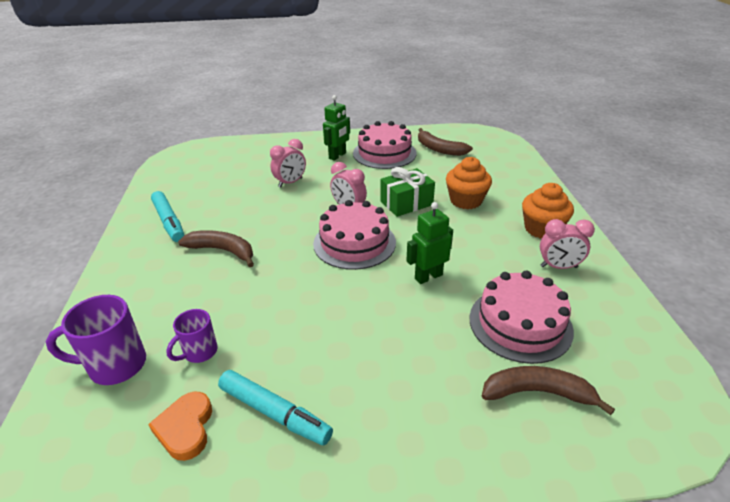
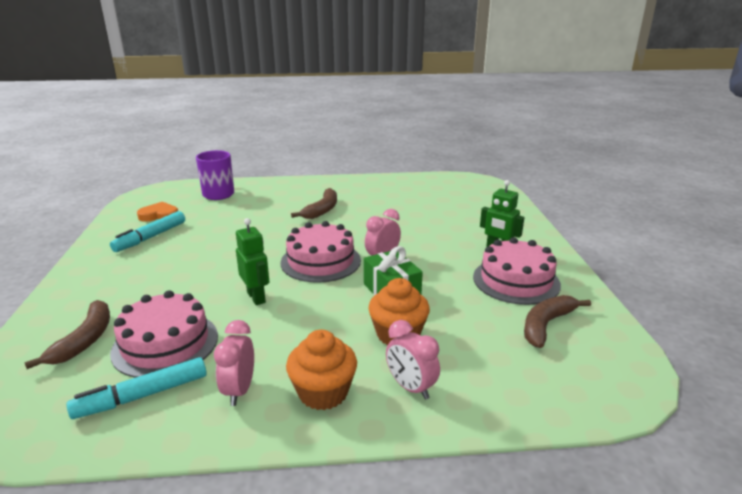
camera: 90 degrees right, 10 degrees down
turquoise marker [151,191,184,242] -> turquoise marker moved to [66,357,207,419]
purple mug [166,309,218,363] -> none
pink clock [270,139,306,188] -> pink clock moved to [386,320,440,400]

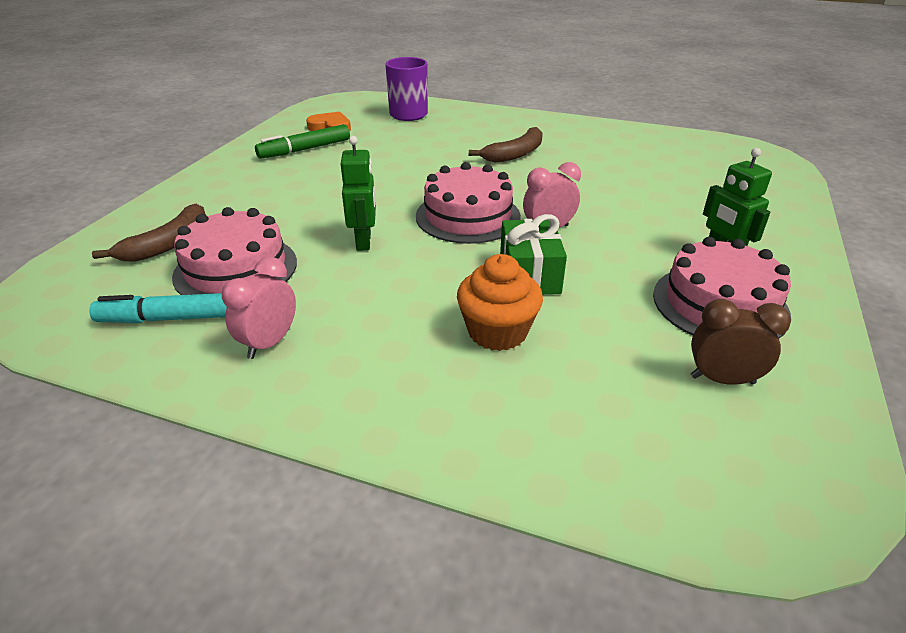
camera: 25 degrees right, 10 degrees up
turquoise marker [110,211,185,252] -> green marker [255,124,350,159]
orange cupcake [286,330,357,410] -> none
pink clock [386,320,440,400] -> none
brown banana [524,295,591,348] -> brown clock [691,299,791,385]

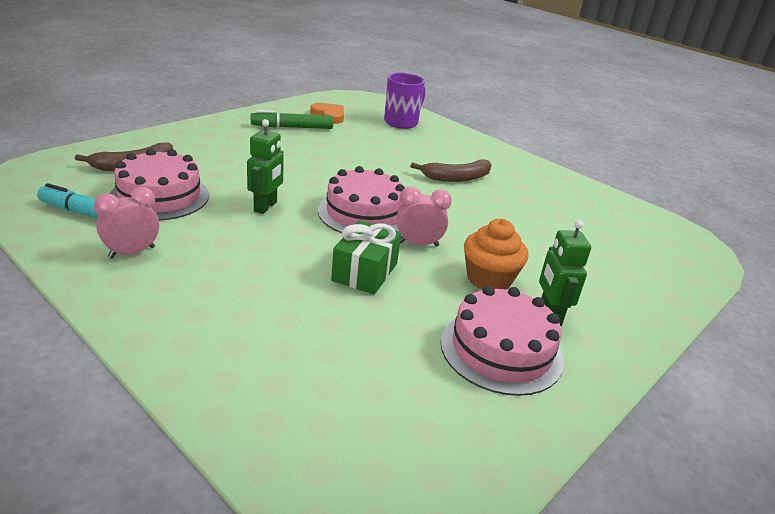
camera: 20 degrees right, 5 degrees down
orange cupcake [457,254,543,351] -> orange cupcake moved to [464,219,528,290]
brown clock [691,299,791,385] -> none

